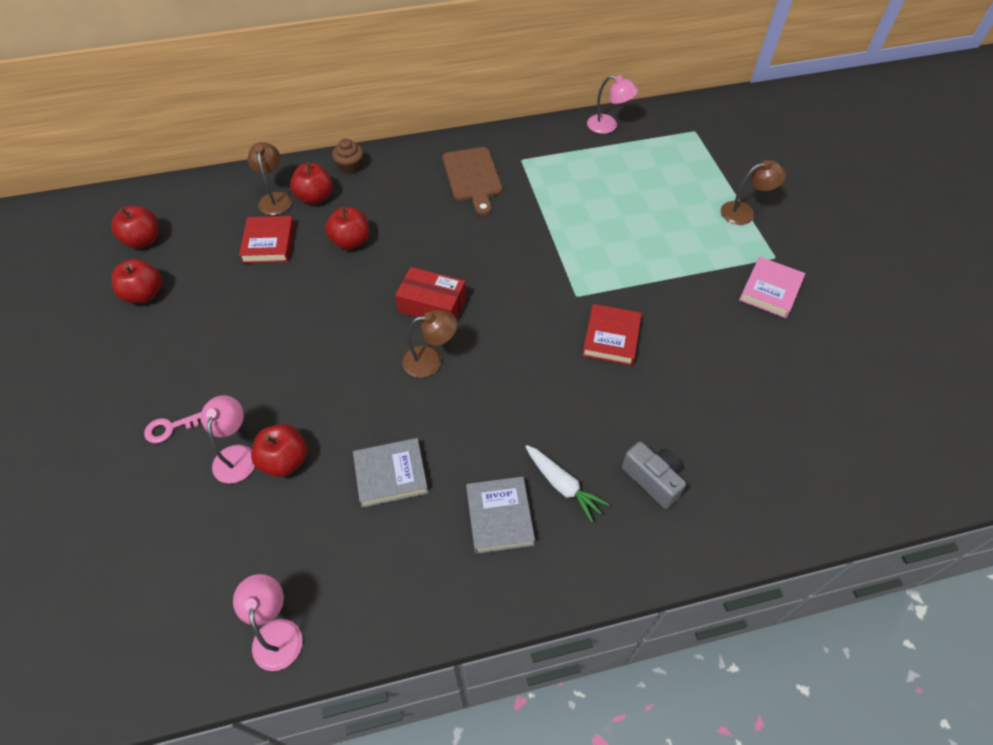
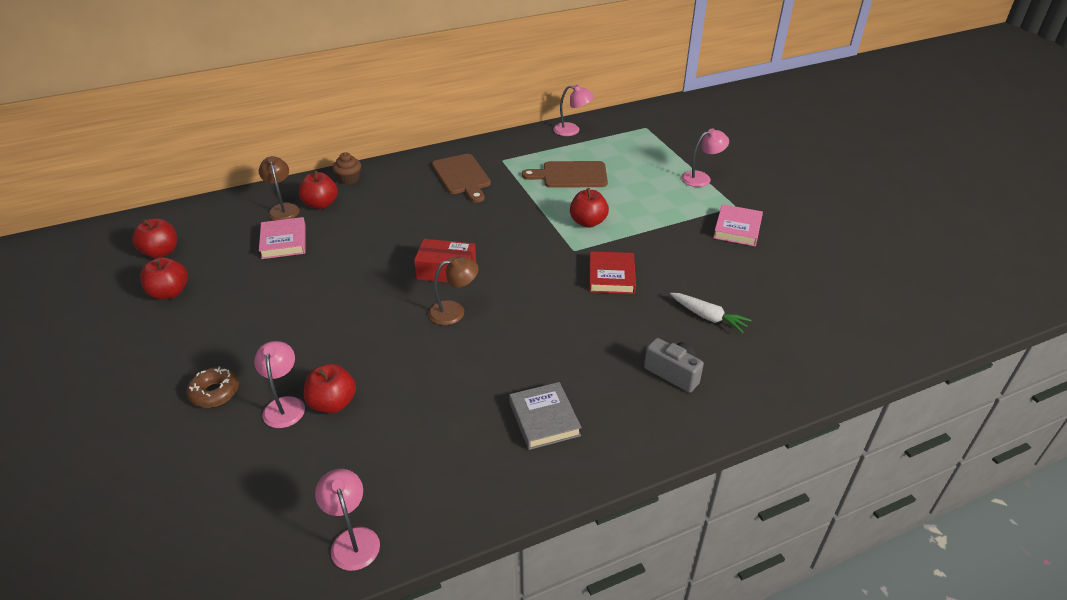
camera: 10 degrees left, 15 degrees down
pink key [144,412,203,443] -> brown donut [186,367,239,407]
red book [239,216,294,263] -> pink book [259,217,306,259]
red apple [325,207,369,250] -> red apple moved to [570,188,609,228]
grey book [353,438,428,508] -> none
white carrot [525,445,610,522] -> white carrot moved to [670,293,752,333]
brown lamp [721,160,786,225] -> pink lamp [681,129,729,187]
none -> brown cutting board [522,161,608,188]

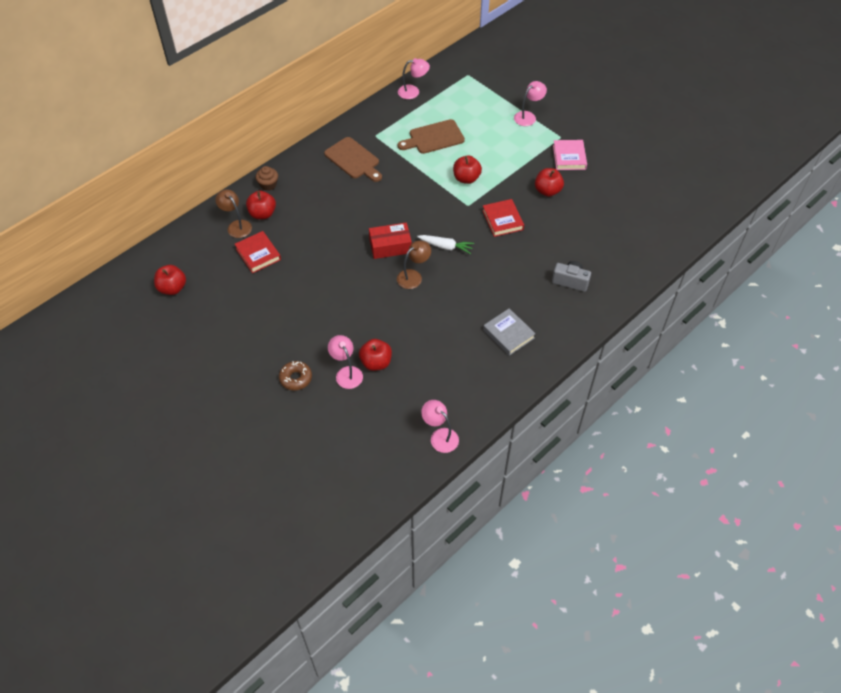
camera: 20 degrees left, 15 degrees up
red apple [140,257,188,300] -> red apple moved to [535,168,564,197]
pink book [259,217,306,259] -> red book [235,231,281,273]
white carrot [670,293,752,333] -> white carrot moved to [417,235,474,254]

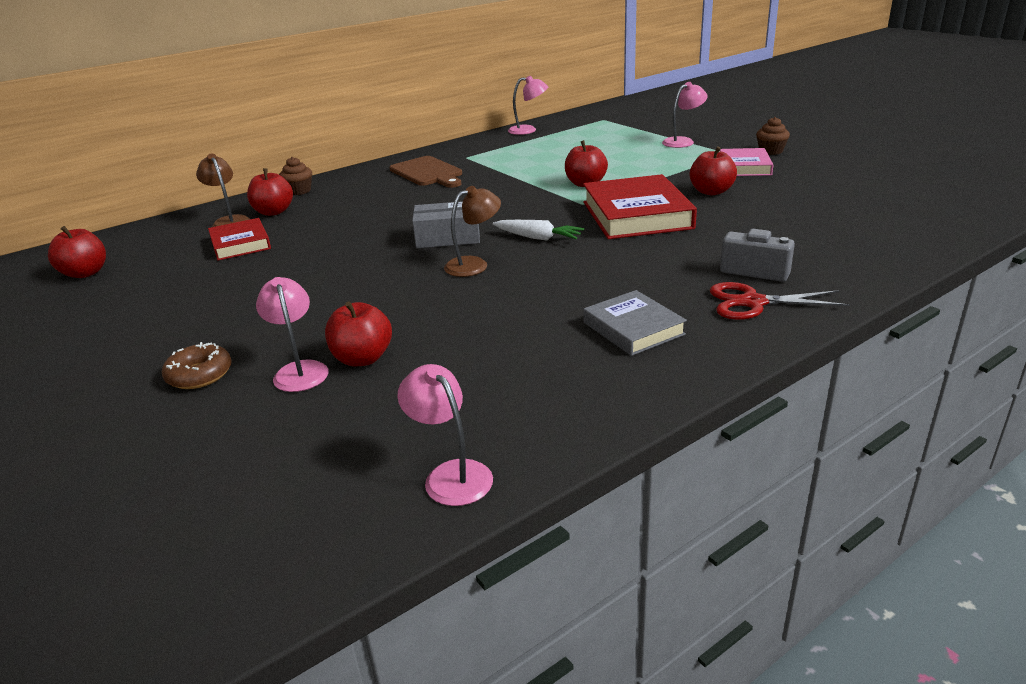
camera: 10 degrees right, 25 degrees down
red box [369,222,412,259] -> grey box [412,201,480,248]
brown cutting board [398,119,465,154] -> none
red book [482,199,524,237] -> red book [583,174,697,239], size x1.69
none -> red scissors [710,282,850,320]
none -> brown cupcake [756,117,790,155]

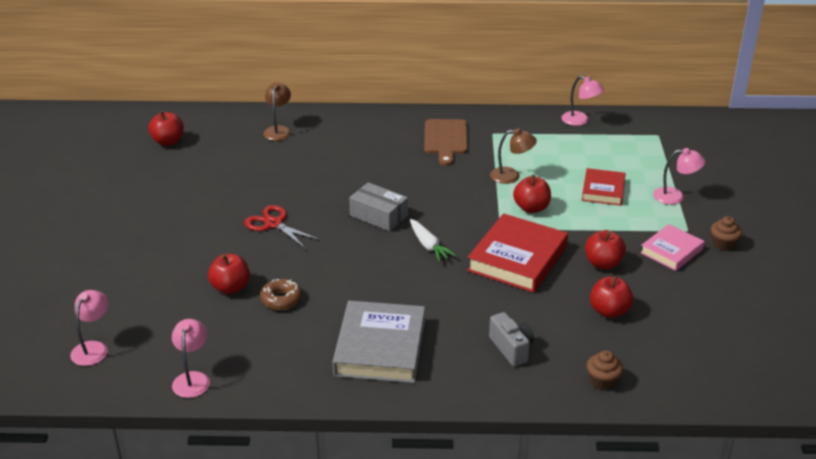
camera: 35 degrees right, 5 degrees up
brown donut [162,342,232,389] -> brown donut moved to [260,279,302,310]
red book [208,218,271,261] -> red book moved to [582,168,626,206]
red apple [247,168,293,216] -> red apple moved to [590,276,634,318]
pink lamp [256,277,329,392] -> pink lamp moved to [70,290,108,366]
brown cupcake [279,157,312,195] -> brown cupcake moved to [587,350,623,390]
brown lamp [444,186,501,277] -> brown lamp moved to [490,128,537,184]
grey book [583,290,687,356] -> grey book [333,301,425,383], size x1.69
red scissors [710,282,850,320] -> red scissors moved to [244,205,321,248]

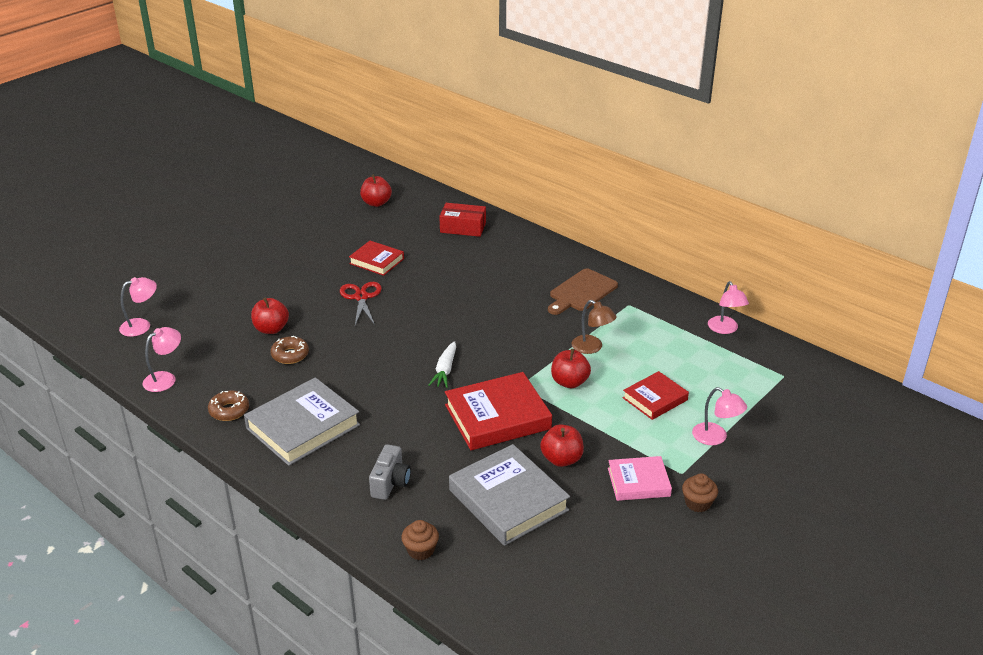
camera: 40 degrees right, 0 degrees up
brown lamp [263,82,291,141] -> red box [439,203,486,237]
grey box [349,182,408,231] -> none
red apple [590,276,634,318] -> grey book [449,444,570,546]
none -> brown donut [208,391,249,421]
none -> red book [349,241,404,276]

